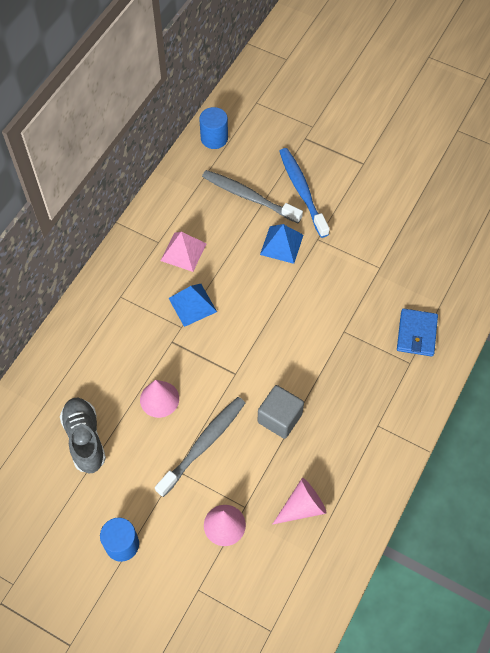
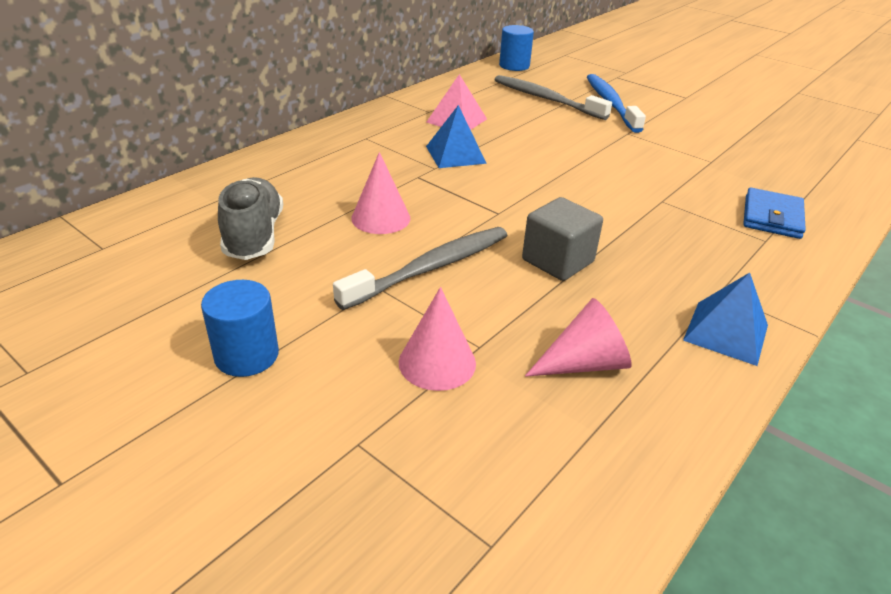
camera: 10 degrees right, 25 degrees down
blue pyramid [260,224,303,264] -> blue pyramid moved to [683,273,768,366]

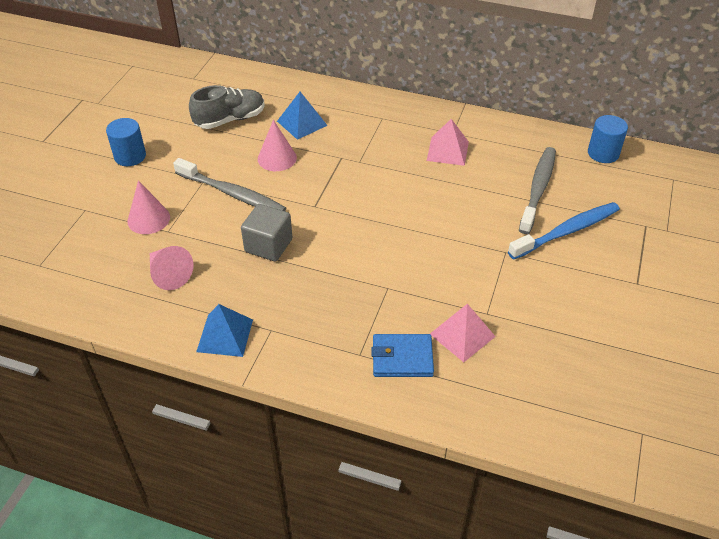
camera: 70 degrees right, 10 degrees up
blue pyramid [426,105,487,168] -> blue pyramid moved to [277,92,328,140]
none -> pink pyramid [430,304,496,362]

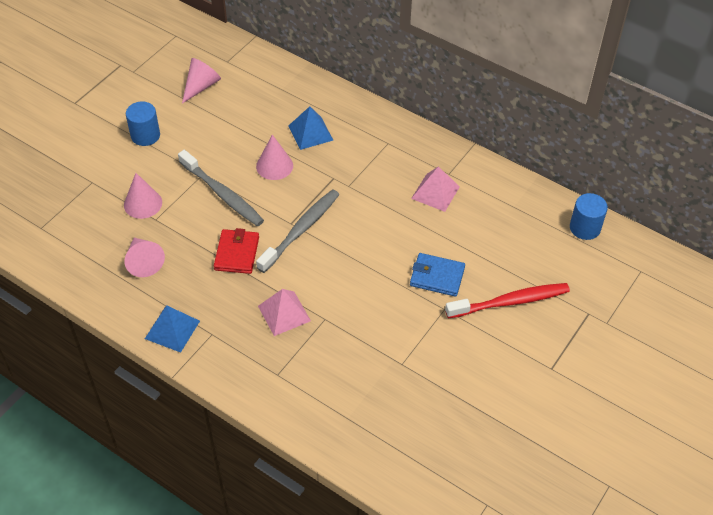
camera: 15 degrees right, 5 degrees up
grey shoe [189,85,264,129] -> none
grey cube [241,204,292,262] -> red wallet [214,228,259,274]
blue wallet [372,334,434,377] -> blue wallet moved to [410,253,465,297]
pink pyramid [430,304,496,362] -> pink pyramid moved to [258,289,311,336]
blue toothbrush [508,202,620,259] -> red toothbrush [445,283,570,318]
grey toothbrush [519,147,556,234] -> grey toothbrush moved to [256,189,339,273]
none -> pink cone [182,58,221,104]

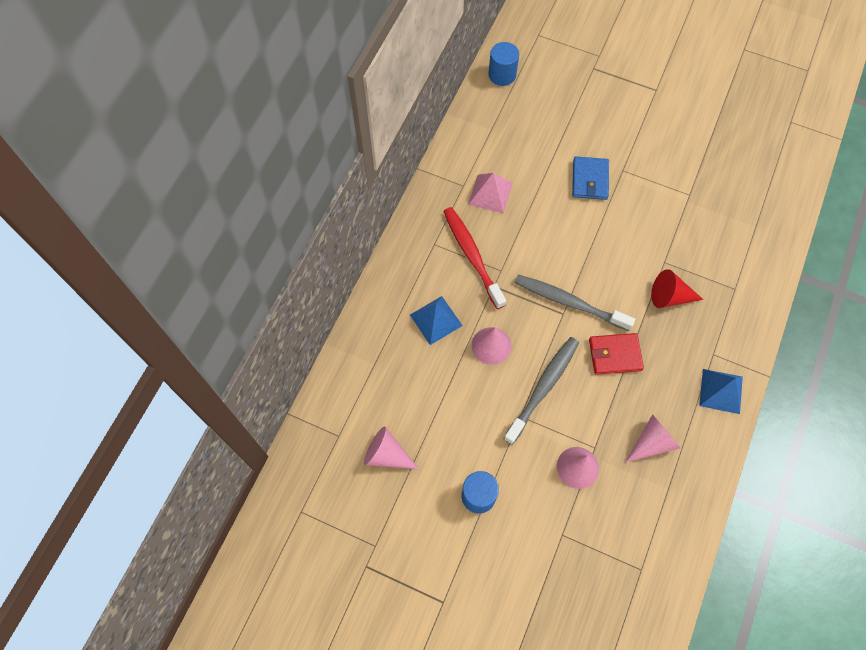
camera: 100 degrees left, 15 degrees up
pink pyramid [258,289,311,336] -> red cone [651,269,703,308]
red toothbrush [445,283,570,318] -> red toothbrush moved to [443,207,506,309]

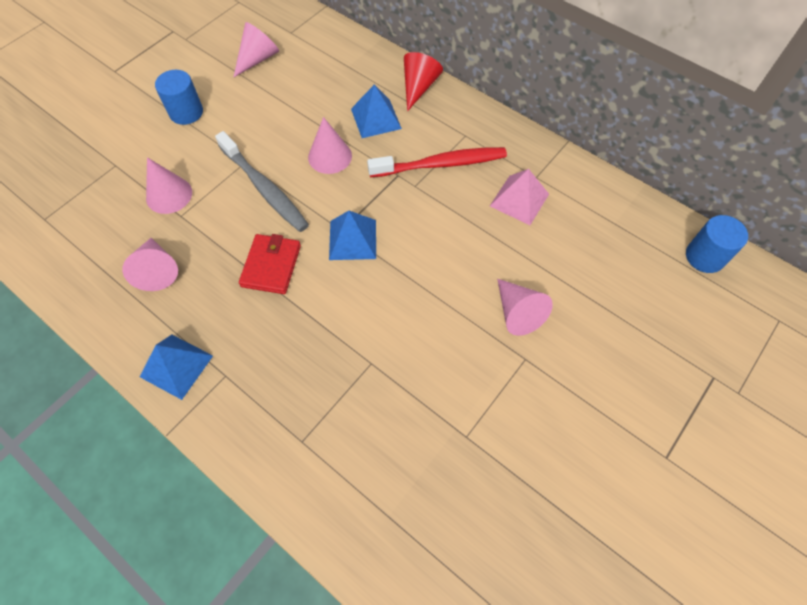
camera: 105 degrees right, 5 degrees down
grey toothbrush [515,274,635,331] -> blue pyramid [329,211,376,260]
blue wallet [572,156,609,200] -> pink cone [497,279,553,336]
red cone [651,269,703,308] -> red cone moved to [404,52,443,111]

